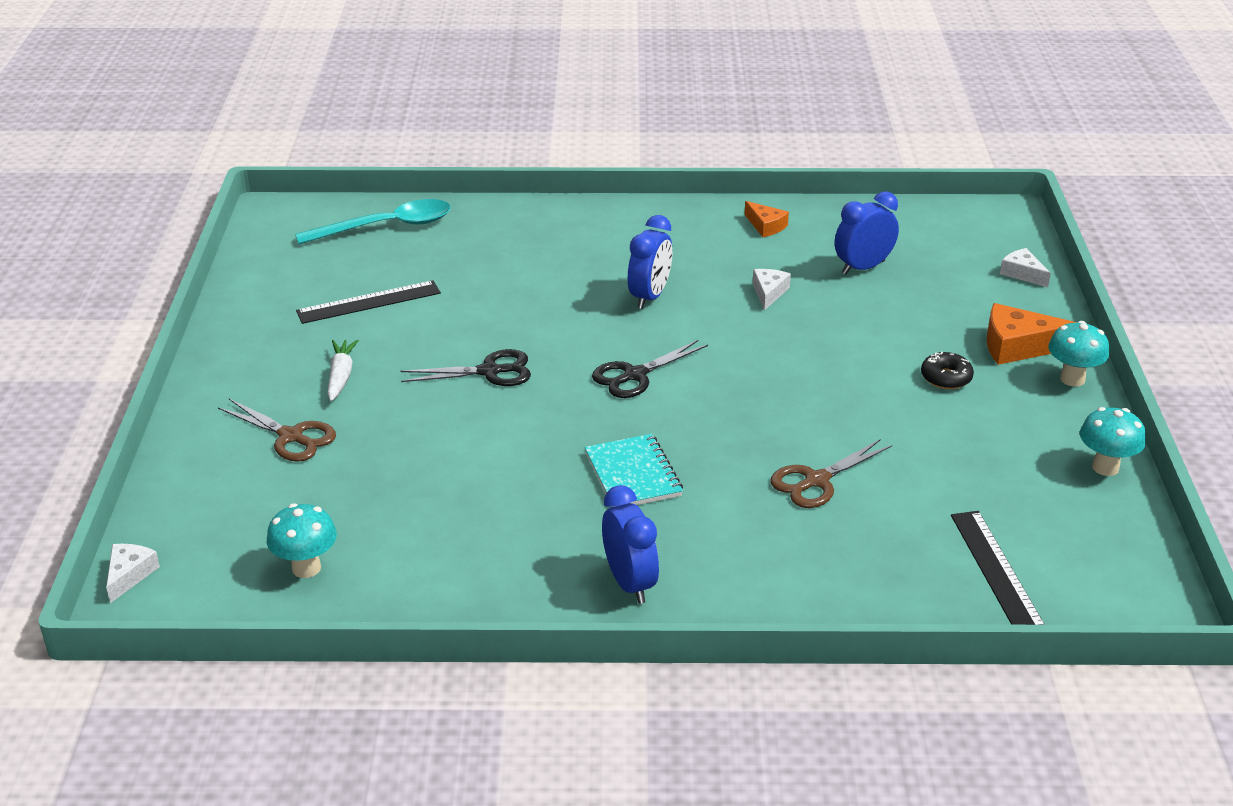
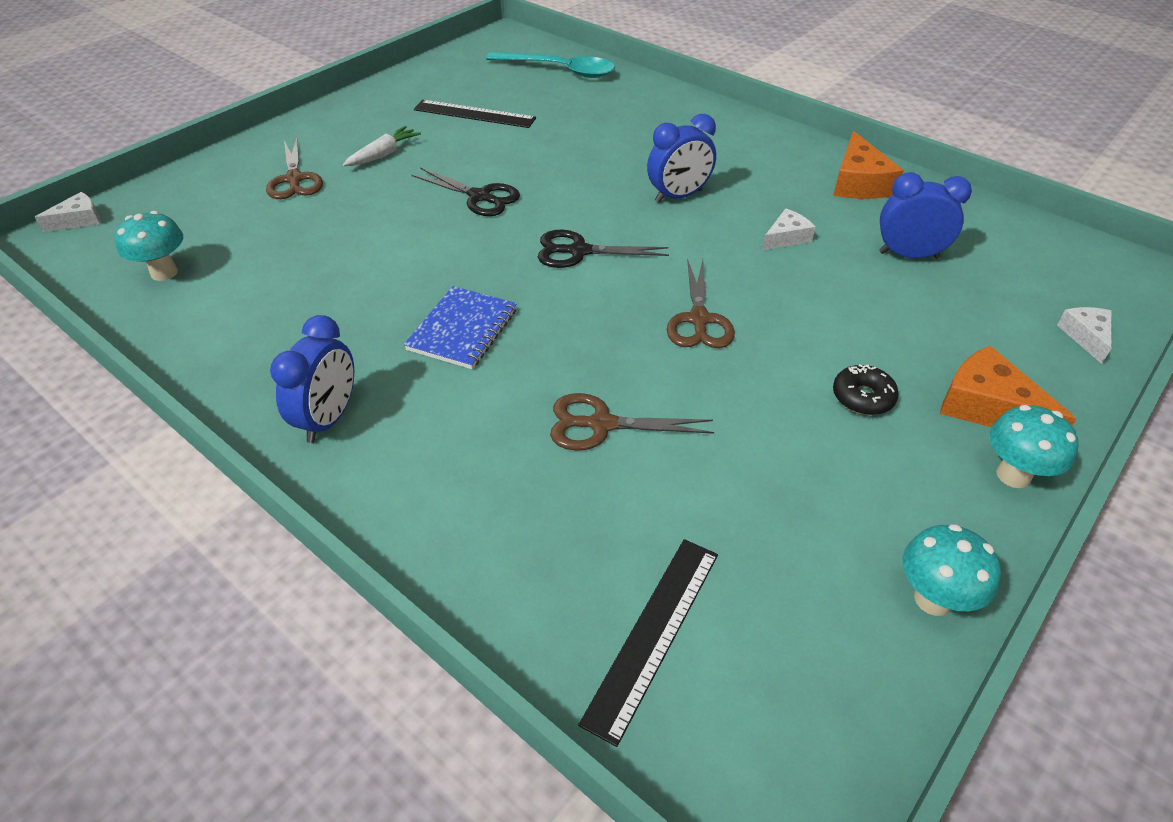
camera: 40 degrees right, 10 degrees up
turquoise notebook [585,434,683,507] -> blue notebook [404,286,517,369]
orange cheese [744,201,789,237] -> orange cheese [833,131,904,199], size x1.67
none -> brown scissors [667,259,735,348]

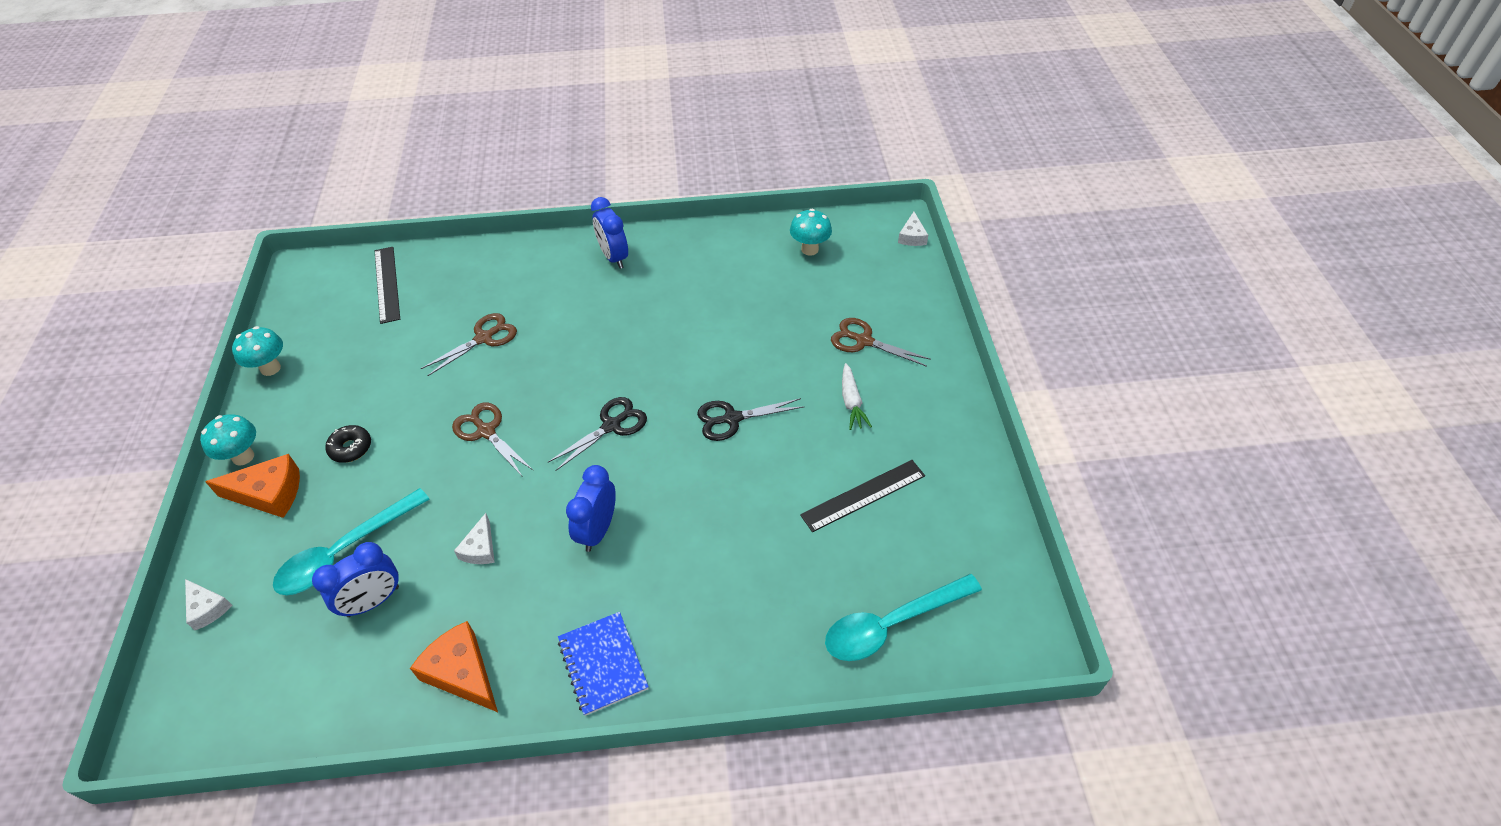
camera: 135 degrees right, 5 degrees up
blue notebook [404,286,517,369] -> blue notebook moved to [558,612,649,716]
none -> turquoise spoon [273,488,430,595]

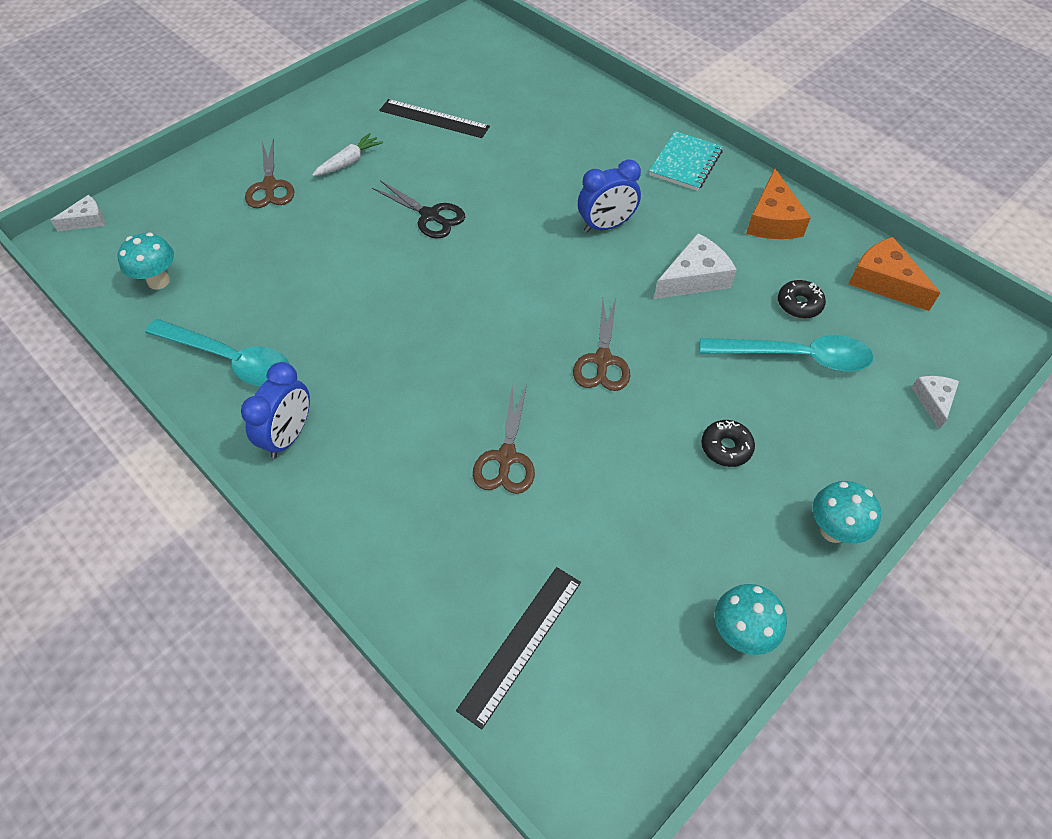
camera: 130 degrees left, 5 degrees up
orange cheese [205,454,300,518] -> orange cheese moved to [849,237,940,311]
blue clock [312,542,399,617] -> black donut [778,280,826,318]
brown scissors [421,313,517,376] -> brown scissors turned 90 degrees counterclockwise [473,383,535,494]
white cheese [454,513,495,564] -> white cheese [654,233,737,299], size x1.67
black scissors [548,397,647,471] -> none
blue notebook [558,612,649,716] -> turquoise notebook [649,131,723,191]
turquoise spoon [825,574,982,661] -> turquoise spoon moved to [146,319,290,386]

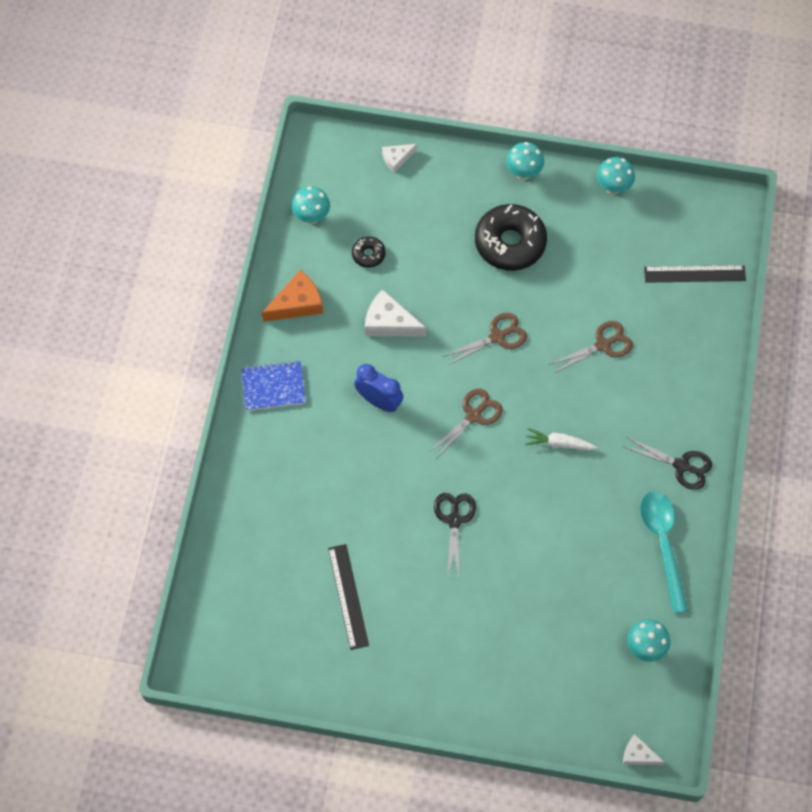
camera: 125 degrees left, 10 degrees up
blue clock [241,362,310,458] -> black scissors [624,437,712,490]
brown scissors [245,139,294,208] -> brown scissors moved to [428,389,503,459]
white carrot [312,133,383,176] -> white carrot moved to [526,428,597,450]
turquoise notebook [649,131,723,191] -> blue notebook [241,361,306,411]
turquoise spoon [700,335,874,372] -> none
black donut [702,420,755,467] -> black donut [475,204,547,271], size x2.13
orange cheese [849,237,940,311] -> turquoise mushroom [292,186,330,224]

